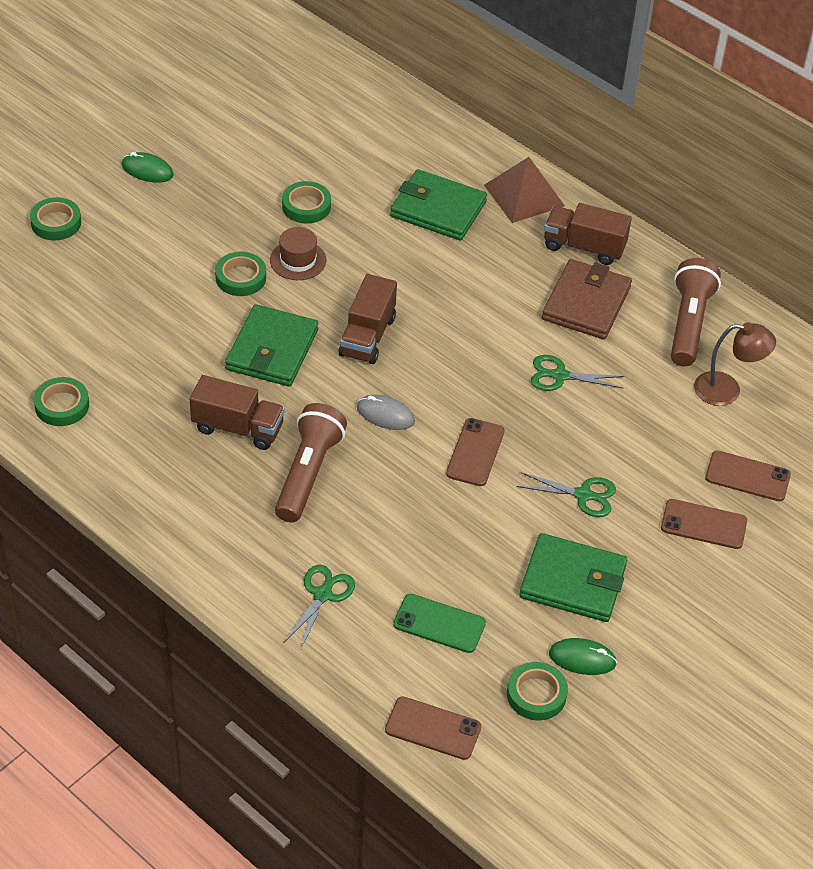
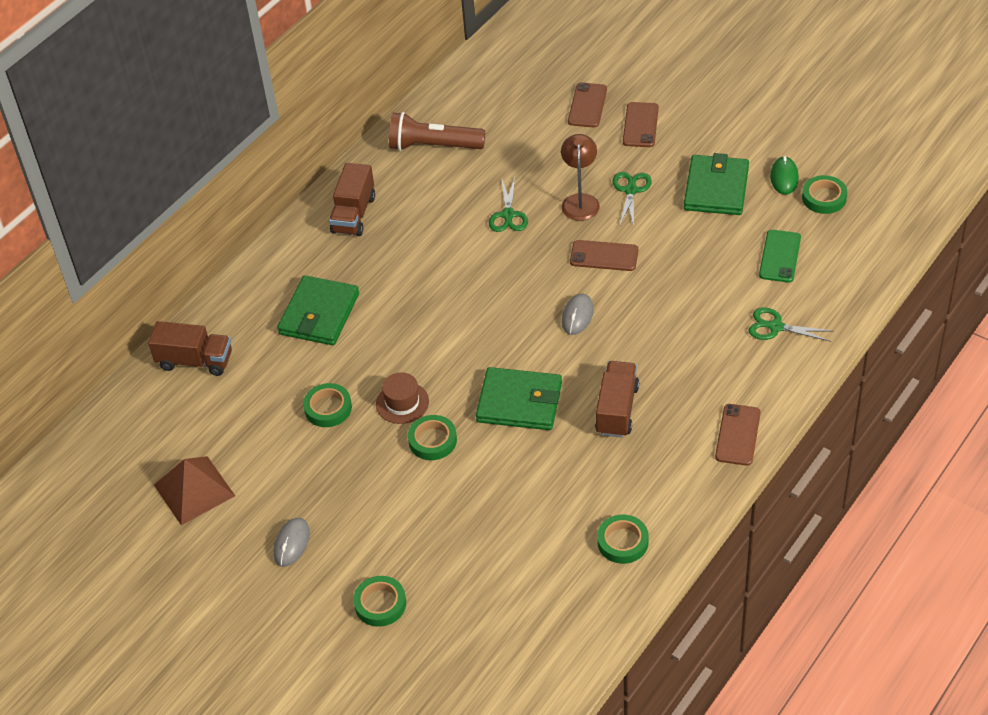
camera: 90 degrees left, 0 degrees up
green mouse [122,152,174,183] -> grey mouse [273,518,310,567]
brown flashlight [275,403,347,522] -> none
brown truck [339,274,397,364] -> brown truck moved to [148,321,232,376]
brown phone [385,696,481,760] -> brown phone moved to [715,404,761,466]
brown pyramid [484,157,565,223] -> brown pyramid moved to [154,456,235,525]
brown wallet [542,259,632,339] -> none
brown lamp [694,322,776,406] -> brown lamp moved to [561,134,600,221]

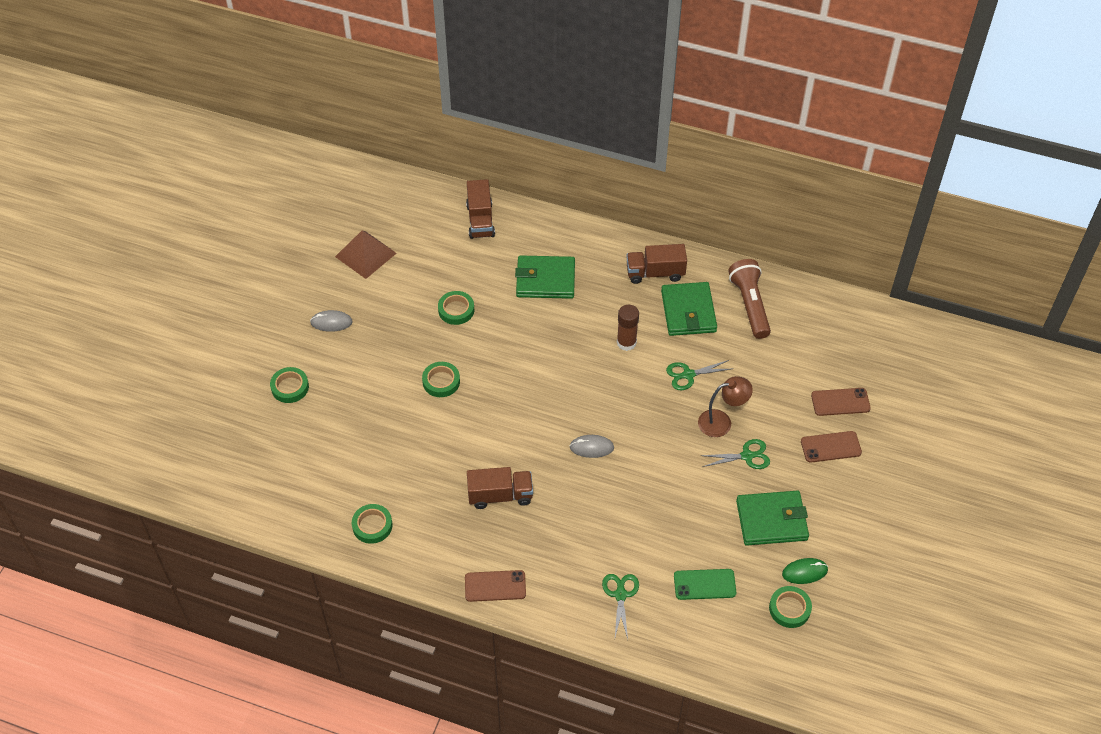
camera: 70 degrees right, 5 degrees up
brown hat [376,372,429,424] -> none
green wallet [476,367,562,430] -> green wallet moved to [661,282,717,336]
brown phone [570,240,639,271] -> none
none -> brown glue stick [617,304,639,351]

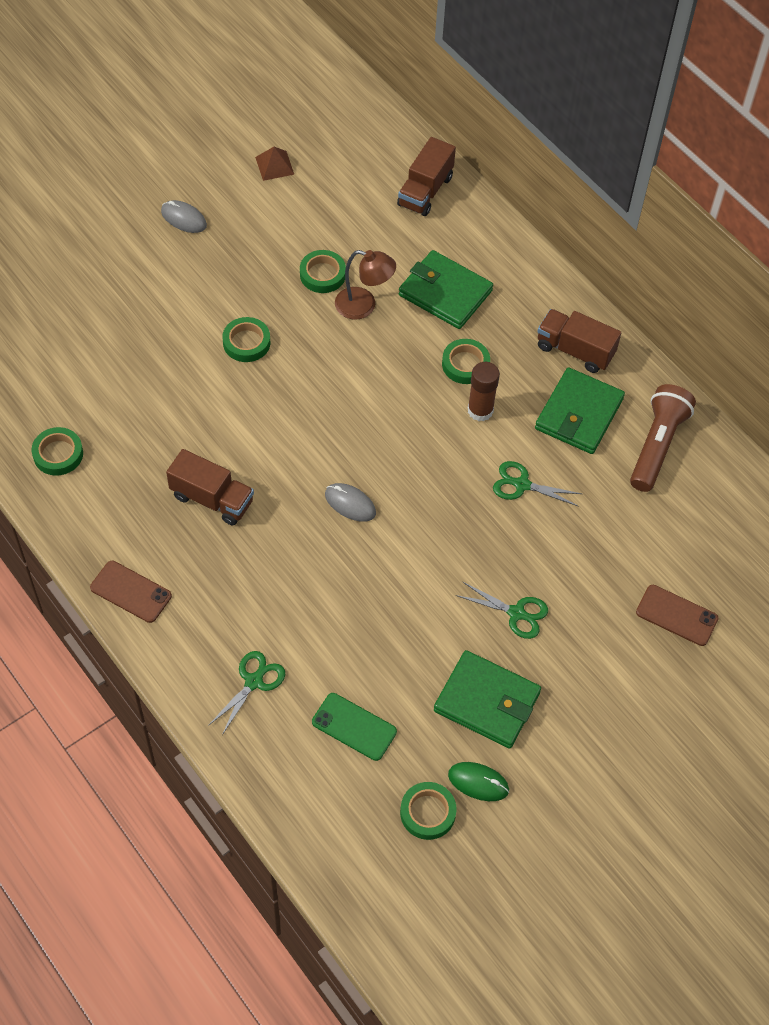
camera: 30 degrees right, 5 degrees up
green tape [270,367,309,403] -> green tape moved to [442,339,490,384]
brown pyramid [335,231,397,279] -> brown pyramid [255,147,294,181], size x0.59
brown lamp [698,376,753,437] -> brown lamp moved to [335,250,396,320]
brown phone [801,431,862,463] -> none

